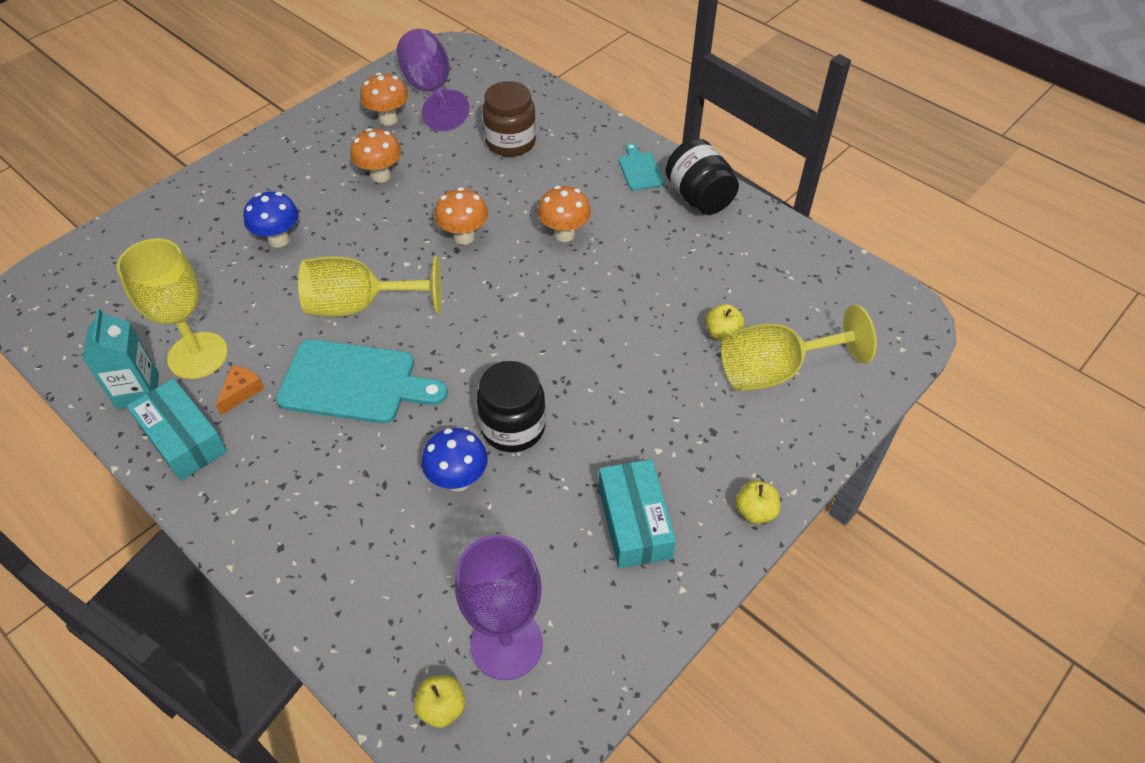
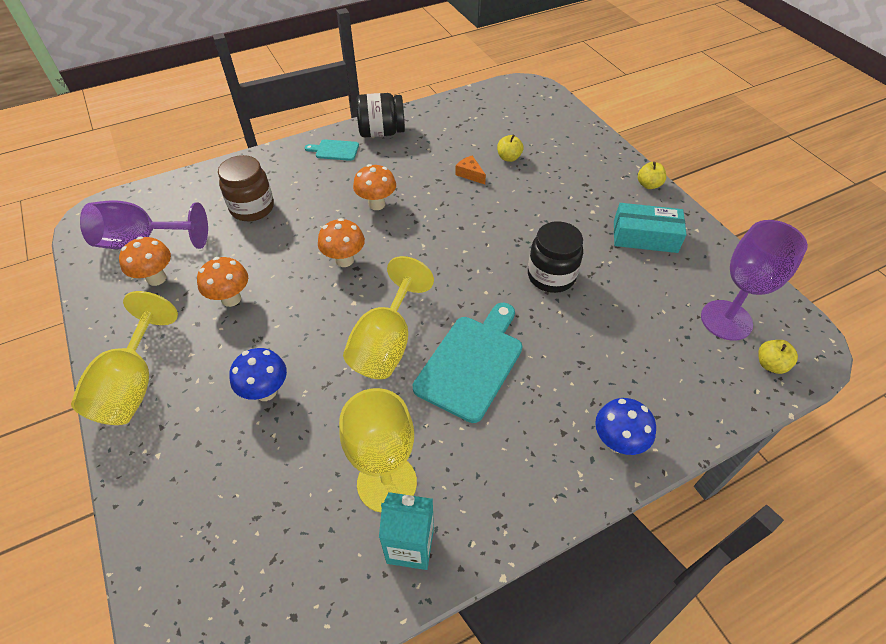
camera: 70 degrees left, 0 degrees up
turquoise box [127,379,227,481] -> none
orange cheese [216,365,264,415] -> orange cheese moved to [455,155,486,184]
blue mushroom [422,428,488,491] -> blue mushroom moved to [595,398,656,455]
yellow goblet [721,305,877,391] -> yellow goblet moved to [71,291,178,425]

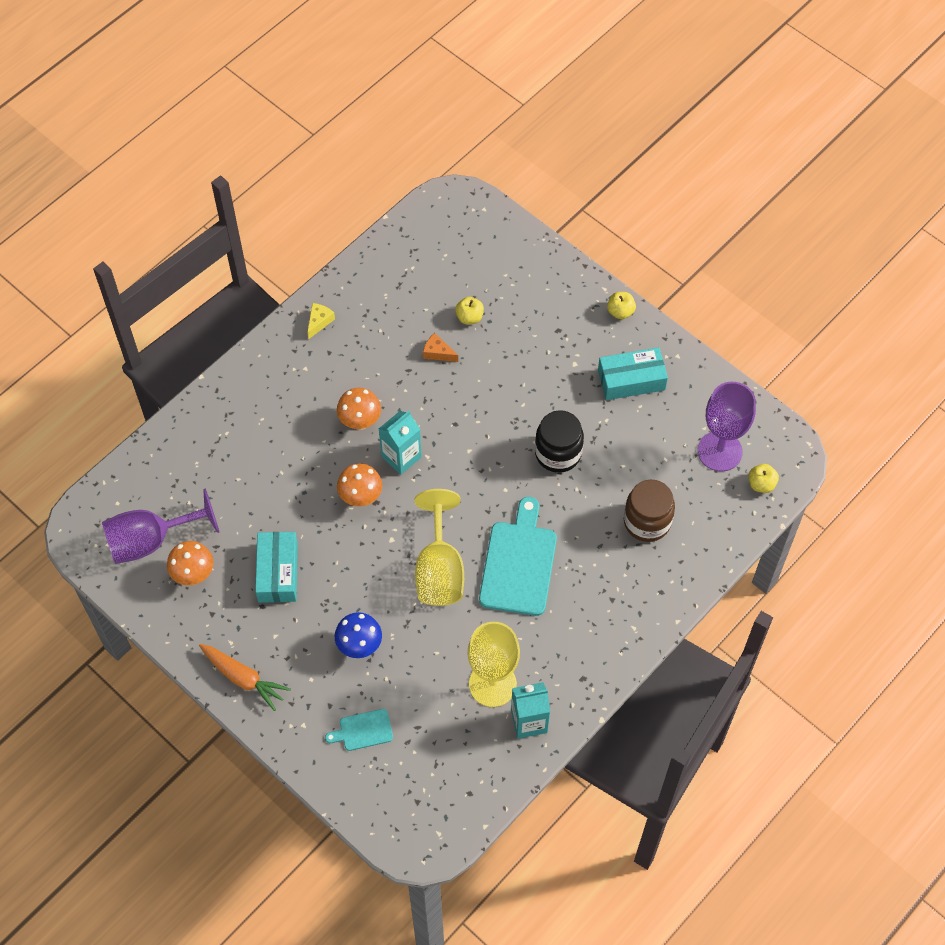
camera: 20 degrees left, 10 degrees up
yellow goblet [71,291,178,425] -> orange carrot [199,644,291,711]
orange mushroom [197,257,248,307] -> turquoise box [255,532,298,603]
brown jar [218,155,274,221] -> brown jar moved to [624,479,675,542]
turquoise cutting board [305,139,359,161] -> turquoise cutting board moved to [325,709,393,751]
black jar [356,93,405,137] -> yellow cheese [307,303,335,339]
blue mushroom [595,398,656,455] -> none
none -> turquoise carton [379,411,422,475]

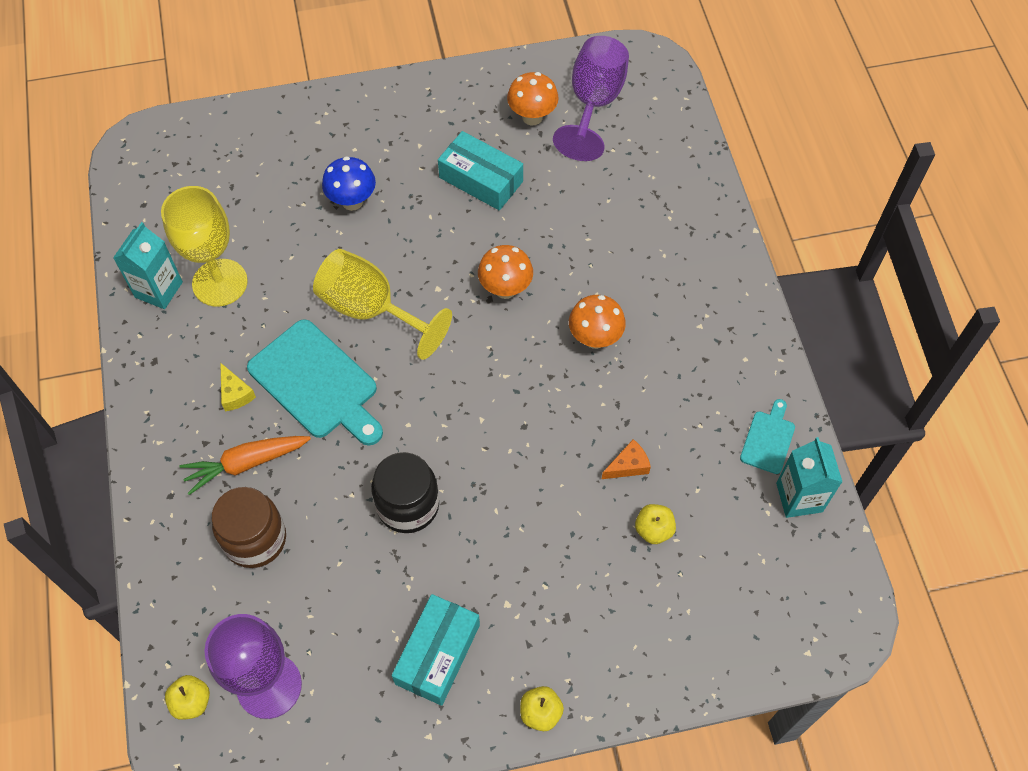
camera: 125 degrees right, 0 degrees up
orange carrot [199,644,291,711] -> orange carrot moved to [179,436,311,495]
yellow cheese [307,303,335,339] -> yellow cheese moved to [220,362,256,411]
turquoise cutting board [325,709,393,751] -> turquoise cutting board moved to [740,399,795,474]
turquoise carton [379,411,422,475] -> turquoise carton moved to [776,437,842,518]

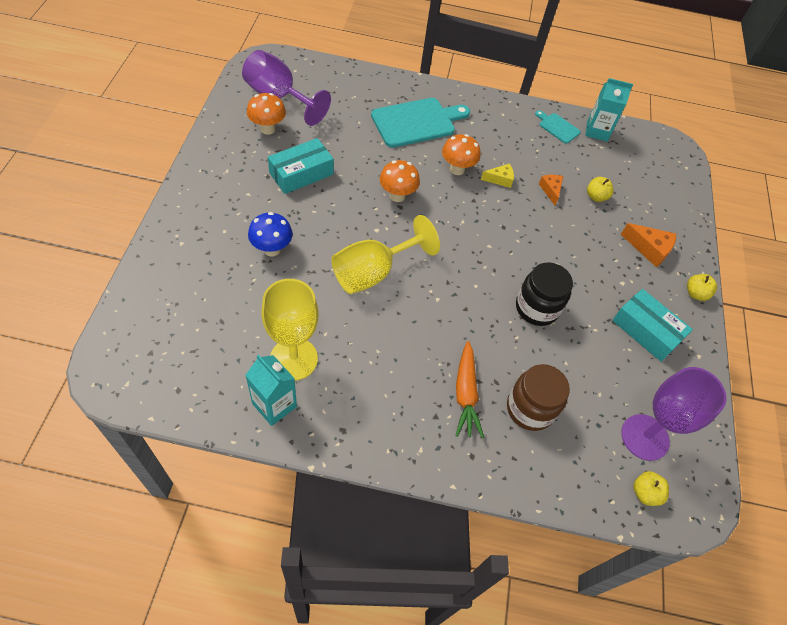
camera: 75 degrees left, 5 degrees down
yellow cheese [220,362,256,411] -> yellow cheese moved to [481,164,514,188]
turquoise cutting board [247,319,383,445] -> turquoise cutting board moved to [371,98,470,148]
none -> orange cheese [620,223,676,267]

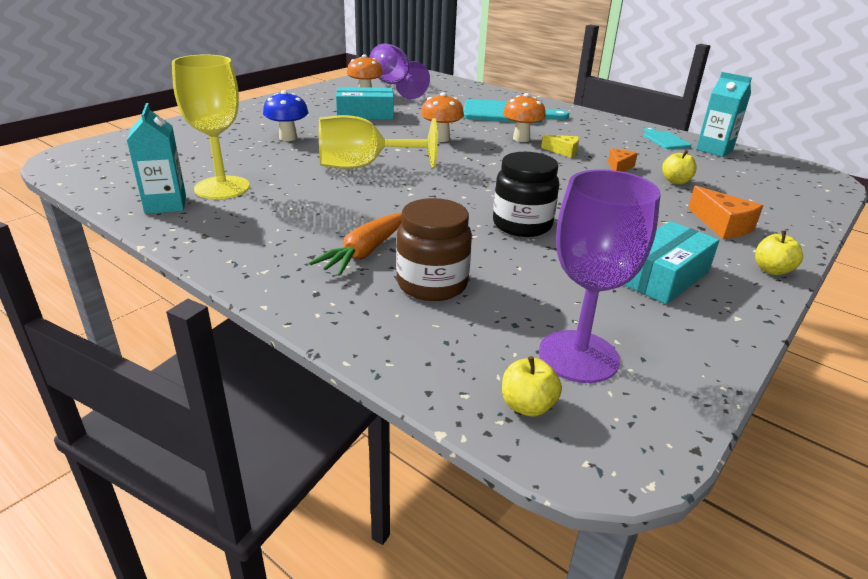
camera: 35 degrees right, 25 degrees down
turquoise box [612,289,693,362] -> turquoise box turned 60 degrees clockwise [624,221,720,304]

